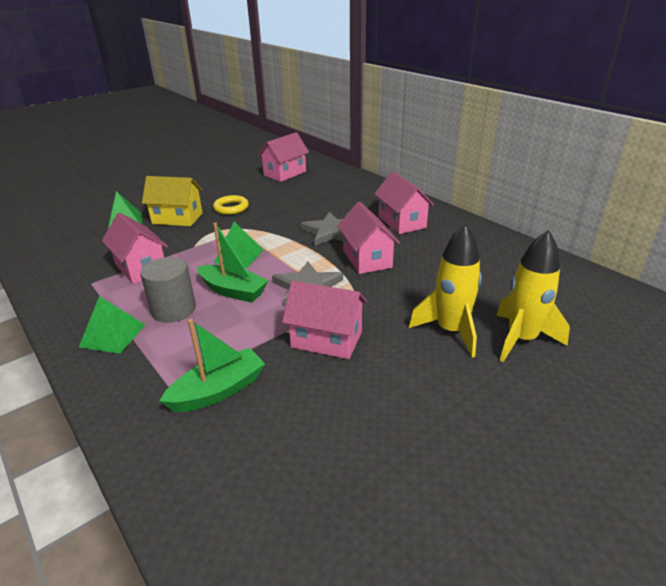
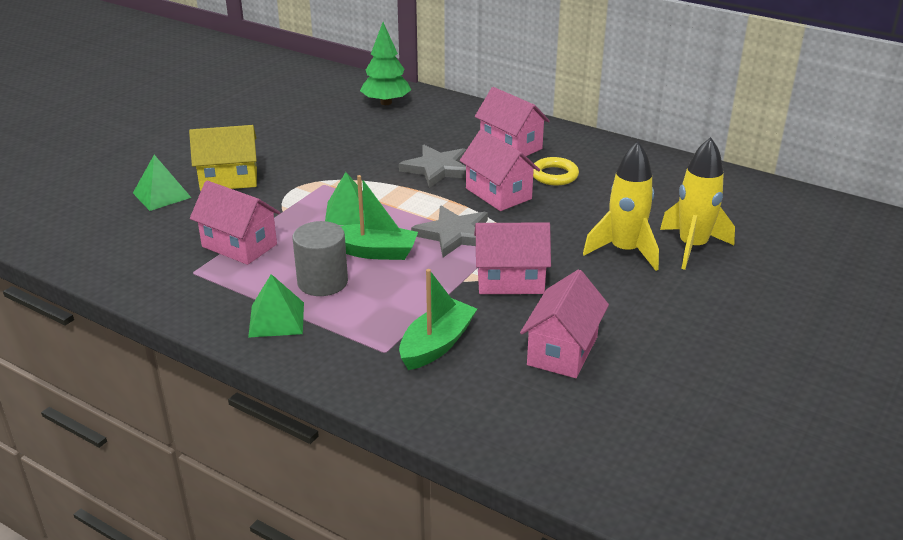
camera: 20 degrees left, 0 degrees up
yellow ring [213,195,249,215] -> yellow ring moved to [533,157,579,185]
pink house [258,132,309,182] -> pink house moved to [520,269,609,378]
none -> green tree [360,22,411,105]

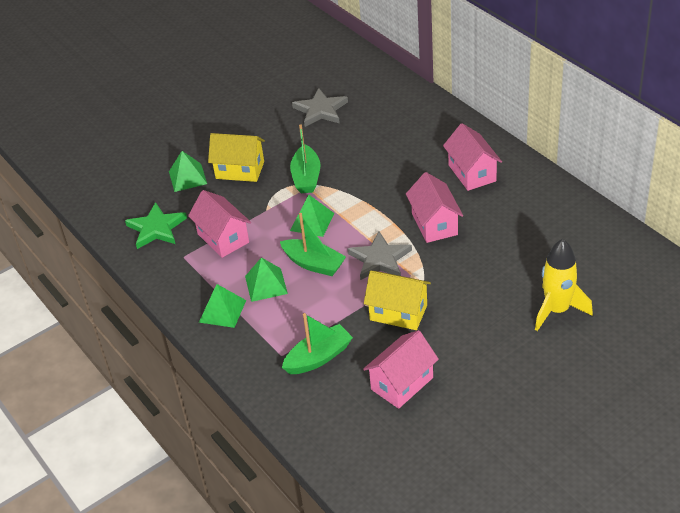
camera: 25 degrees right, 10 degrees up
grey cylinder [292,221,348,296] -> green pyramid [245,257,288,302]
green tree [360,22,411,105] -> none
grey star [399,145,466,188] -> grey star moved to [292,88,348,127]
pink house [474,222,551,294] -> yellow house [364,271,431,330]
yellow ring [533,157,579,185] -> none
yellow rocket [583,141,659,271] -> none
none -> green star [125,202,187,249]
none -> green boat [290,124,320,193]

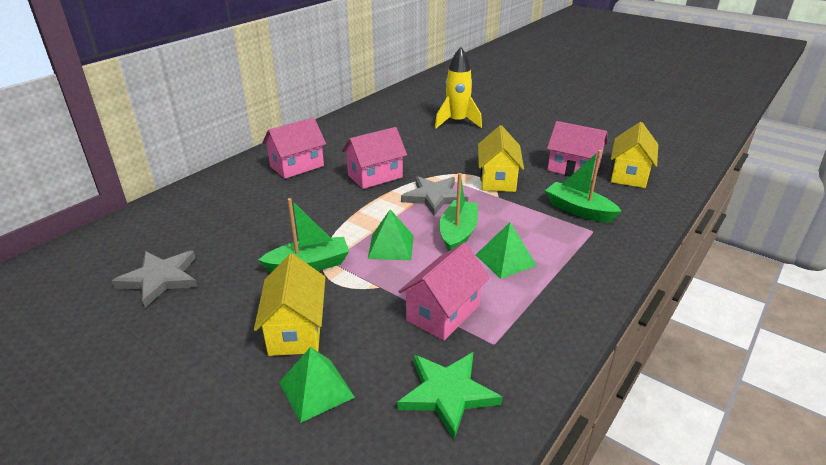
camera: 110 degrees left, 10 degrees down
green pyramid [199,284,246,328] -> none
none -> yellow house [611,122,658,188]

